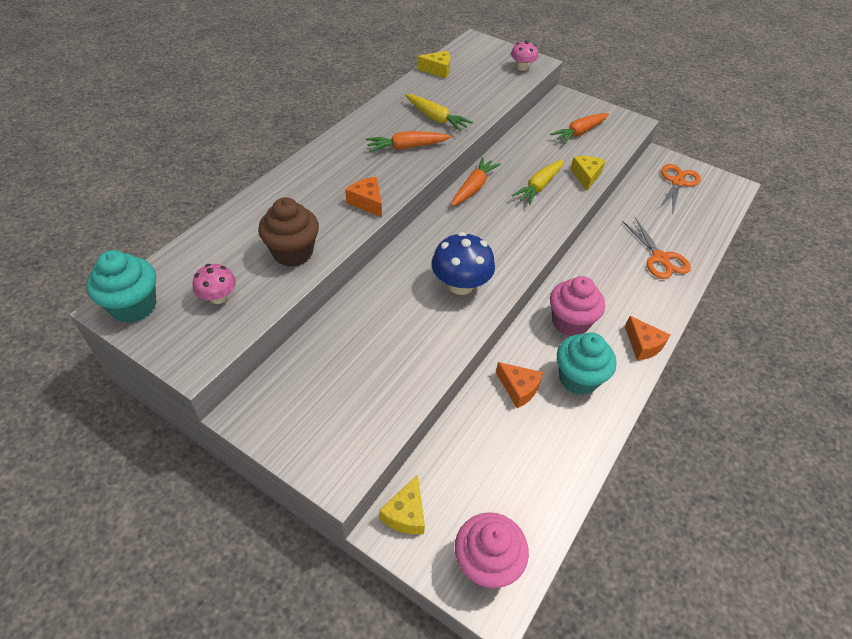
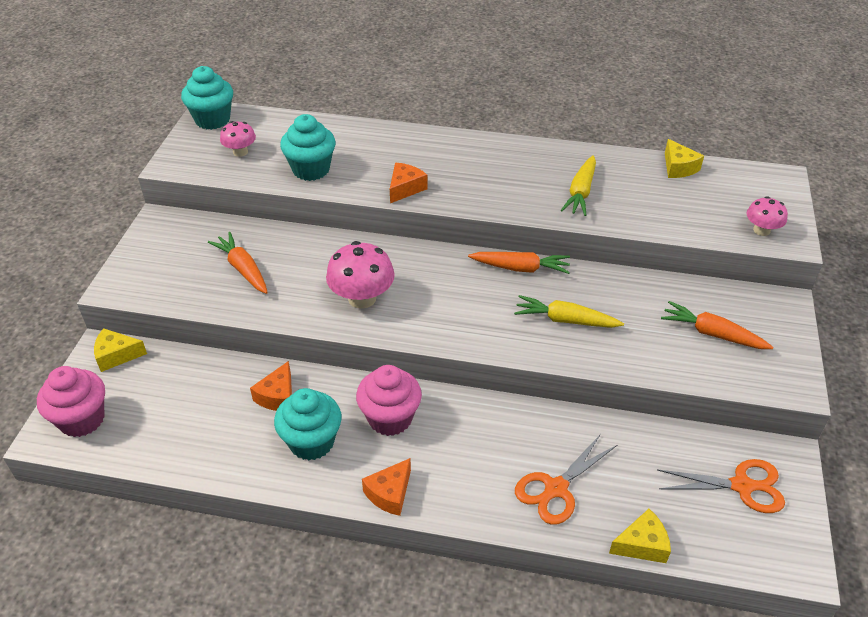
camera: 70 degrees right, 5 degrees down
brown cupcake [258,197,319,267] -> turquoise cupcake [280,114,335,181]
orange carrot [366,131,451,152] -> orange carrot moved to [208,232,268,294]
blue mushroom [432,232,495,295] -> pink mushroom [326,241,395,309]
yellow cheese [570,156,605,191] -> yellow cheese moved to [609,509,671,563]

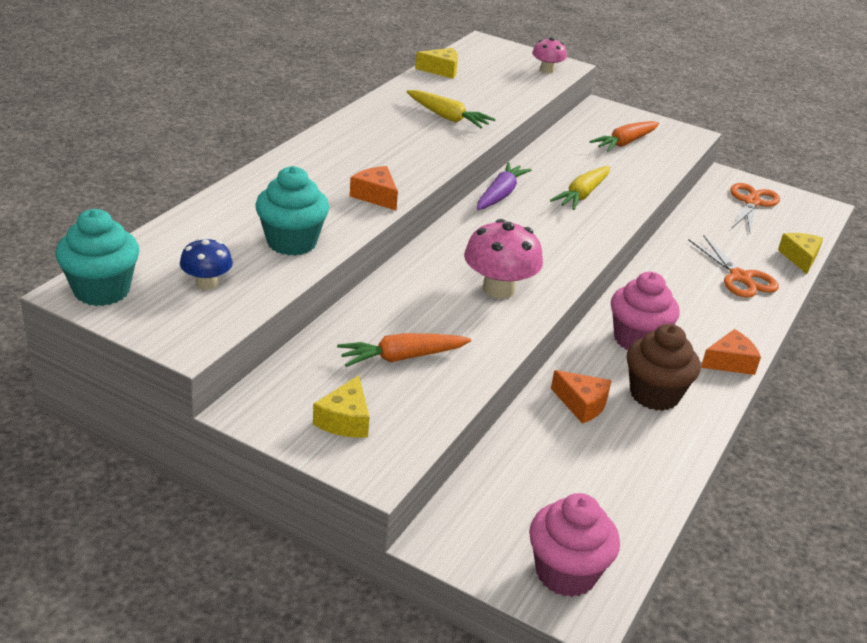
camera: 75 degrees left, 10 degrees down
yellow cheese [94,328,147,372] -> yellow cheese moved to [313,375,369,438]
pink mushroom [220,121,256,157] -> blue mushroom [180,238,233,290]
turquoise cupcake [274,388,342,460] -> brown cupcake [627,324,701,411]
orange cheese [362,458,411,516] -> orange cheese turned 75 degrees counterclockwise [701,329,761,375]
orange carrot [468,252,570,274] -> purple carrot [477,162,532,210]

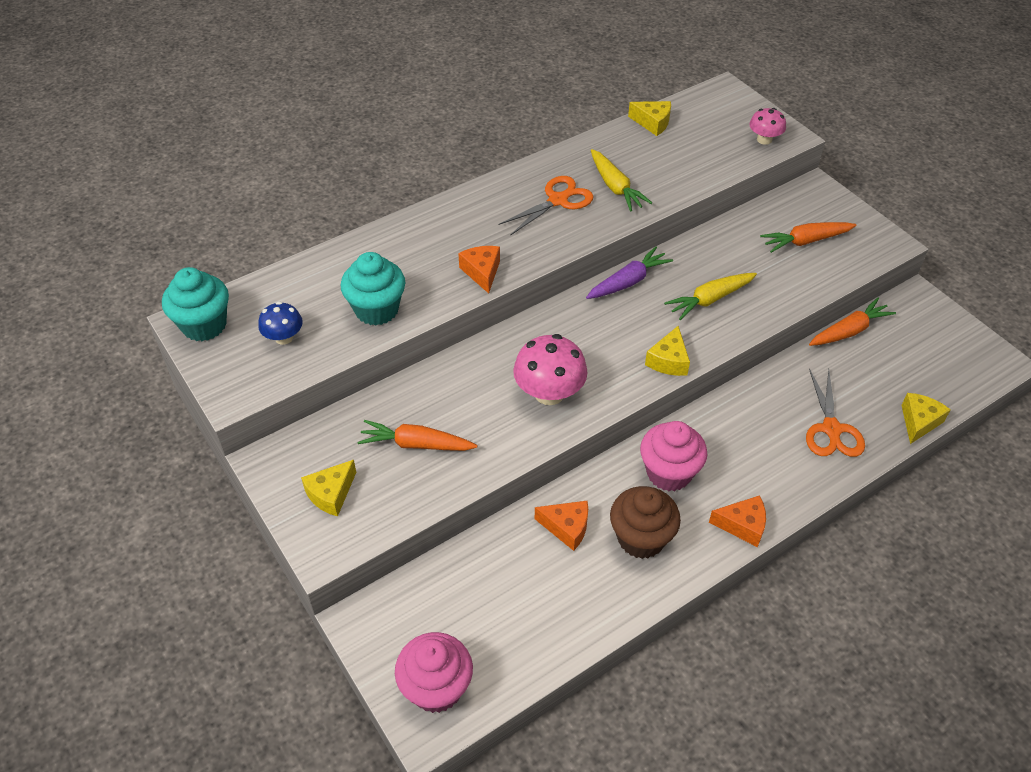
camera: 30 degrees right, 15 degrees up
orange cheese [551,370,612,424] -> orange cheese turned 45 degrees counterclockwise [535,501,588,551]
orange scissors [730,183,780,232] -> orange scissors moved to [498,176,593,236]
none -> yellow cheese [645,326,690,376]
none -> orange carrot [809,298,896,346]

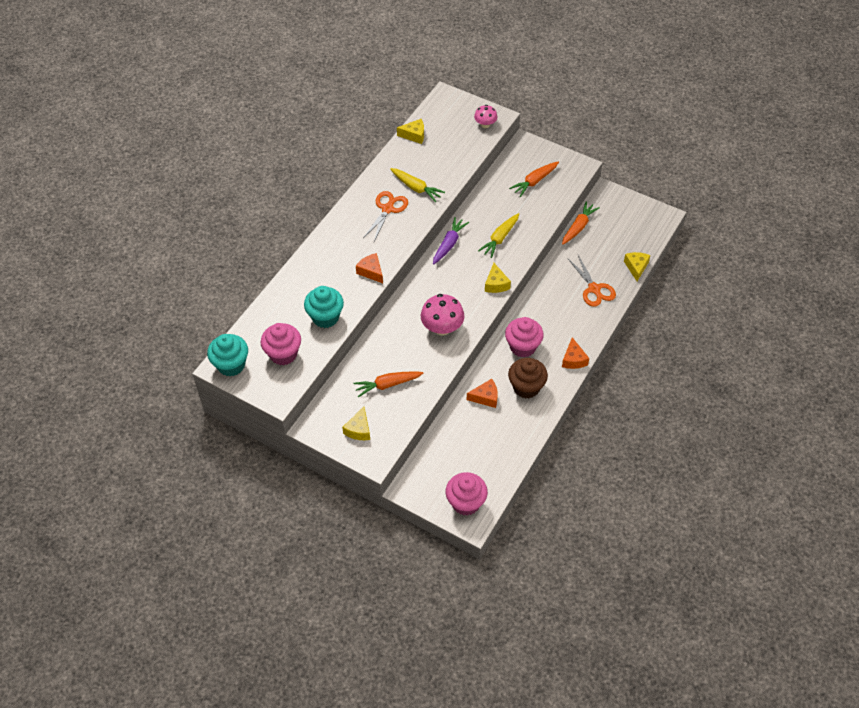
camera: 25 degrees left, 5 degrees up
blue mushroom [258,302,303,345] -> pink cupcake [261,323,301,365]
orange cheese [709,495,766,547] -> orange cheese turned 105 degrees clockwise [562,337,589,369]

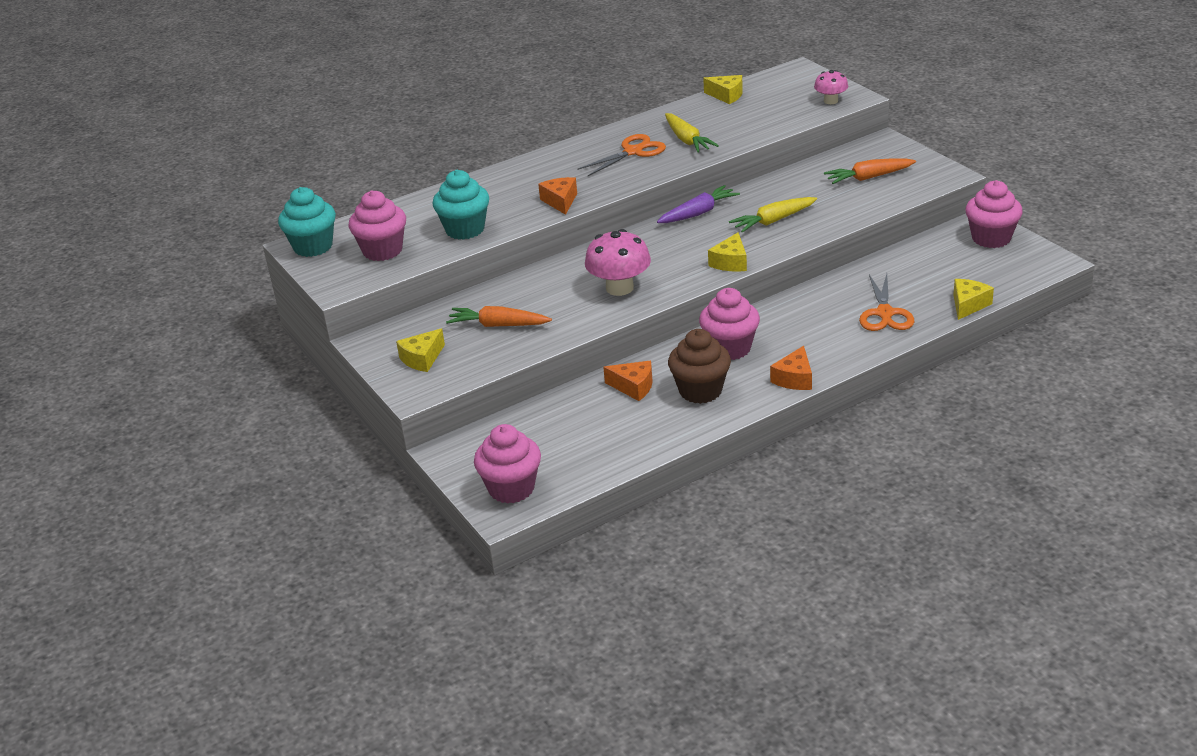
camera: 30 degrees right, 20 degrees down
orange carrot [562,201,600,245] -> none
none -> pink cupcake [965,180,1023,248]

